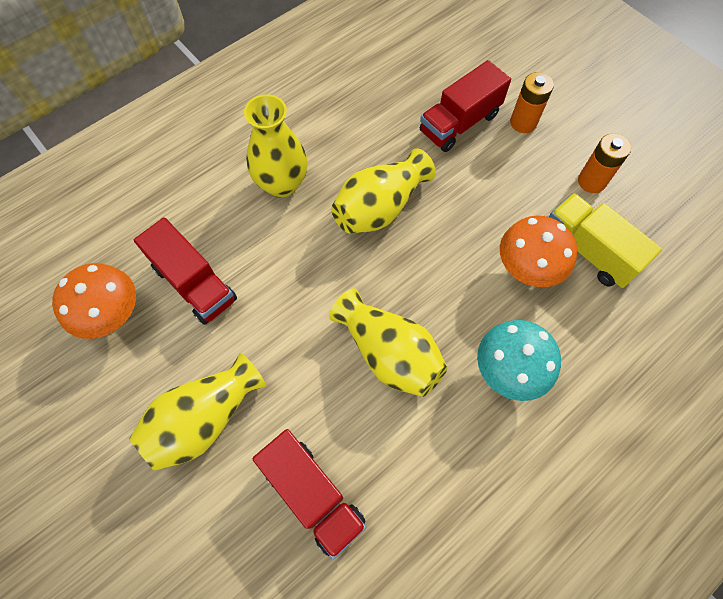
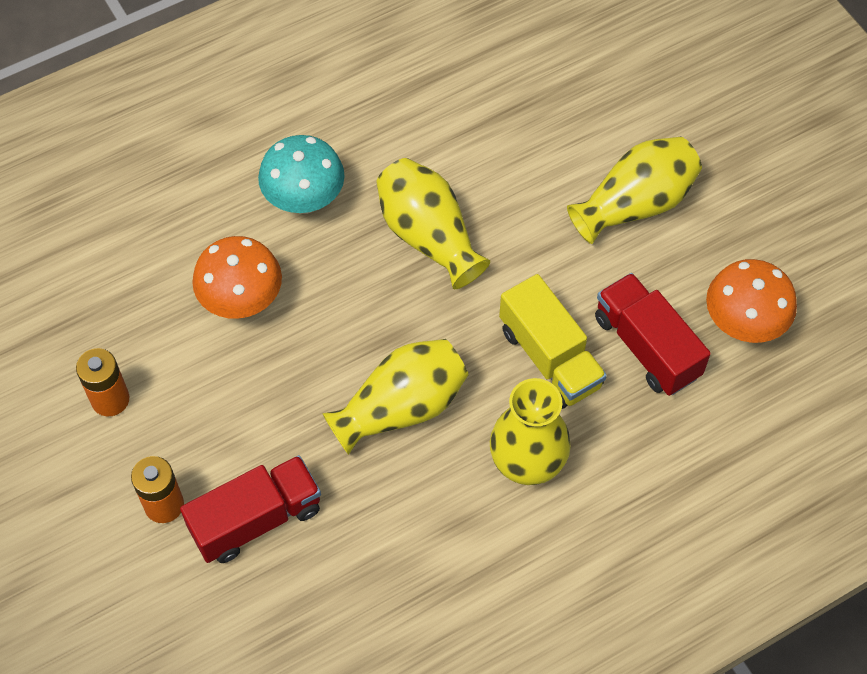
camera: 170 degrees left, 5 degrees down
red truck [252,429,366,559] -> none
yellow truck [549,193,662,288] -> yellow truck moved to [499,274,607,409]

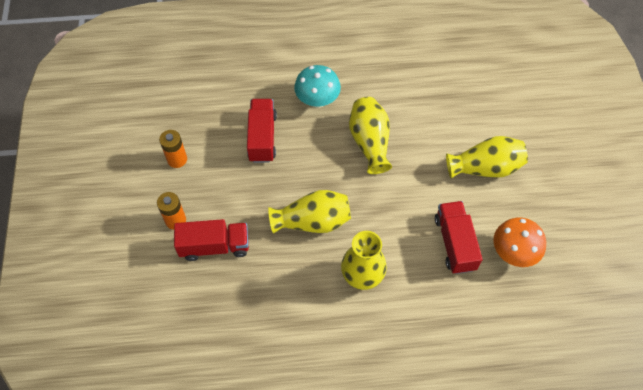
camera: 25 degrees right, 0 degrees up
orange mushroom [192,236,282,319] -> red truck [247,99,277,163]
yellow truck [499,274,607,409] -> none

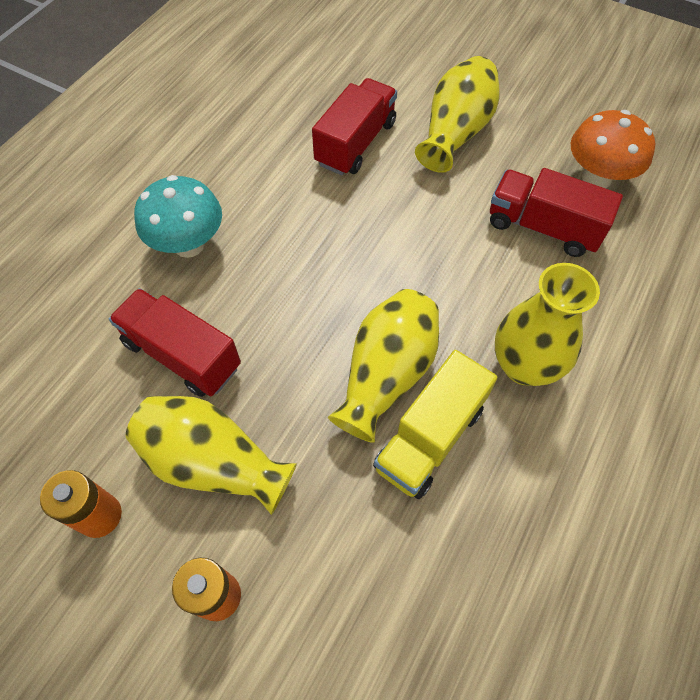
camera: 55 degrees left, 0 degrees up
red truck [174,219,249,261] -> red truck moved to [312,78,397,175]
yellow vase [349,97,392,174] -> yellow vase moved to [126,396,297,515]
none -> yellow truck [373,350,497,499]

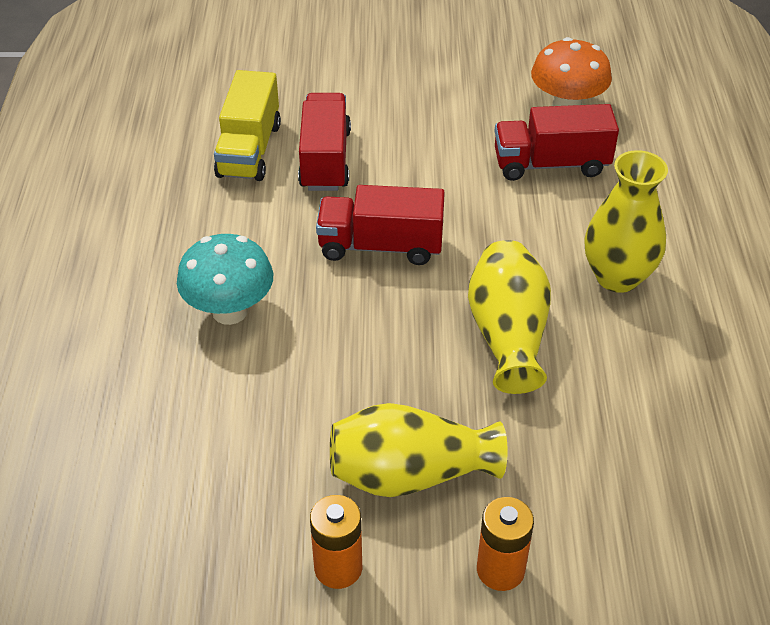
camera: 30 degrees left, 15 degrees down
red truck [109,288,241,397] -> red truck moved to [316,185,445,265]
yellow truck [373,350,497,499] -> yellow truck moved to [214,70,281,181]
yellow vase [415,56,500,173] -> none

